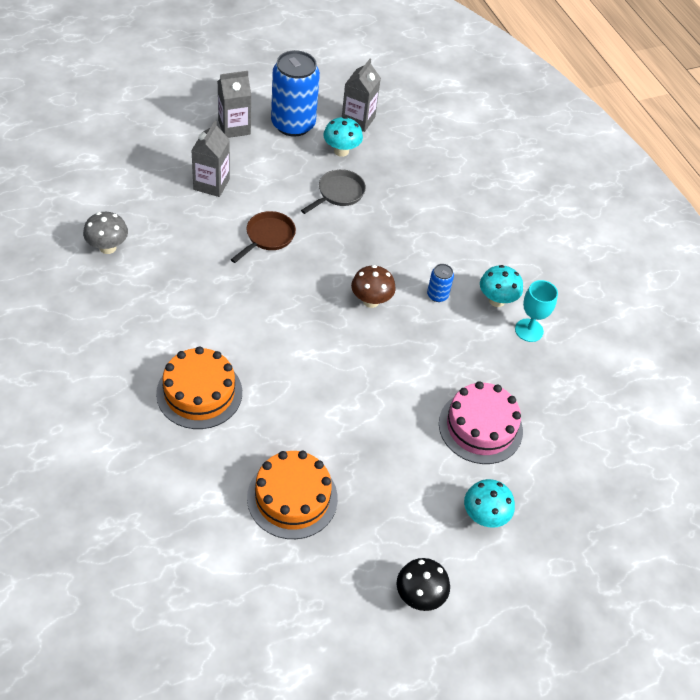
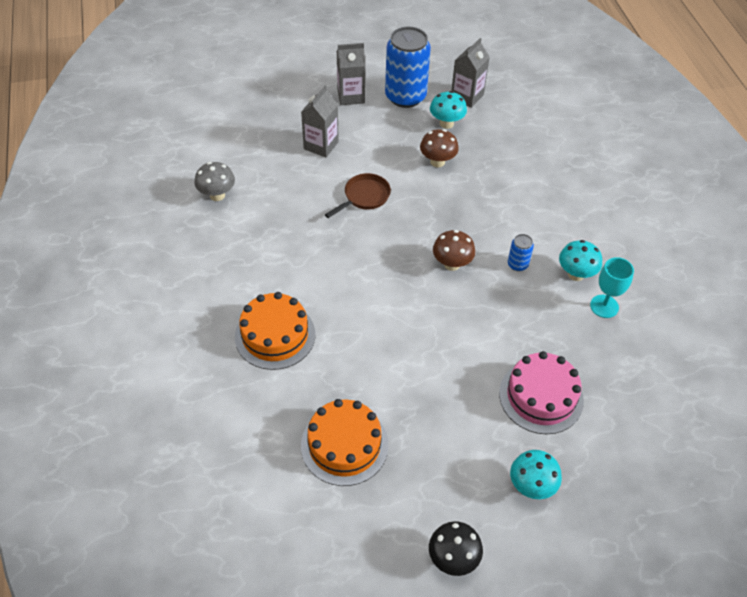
camera: 15 degrees right, 0 degrees up
grey pan [301,169,366,214] -> brown mushroom [420,129,459,167]

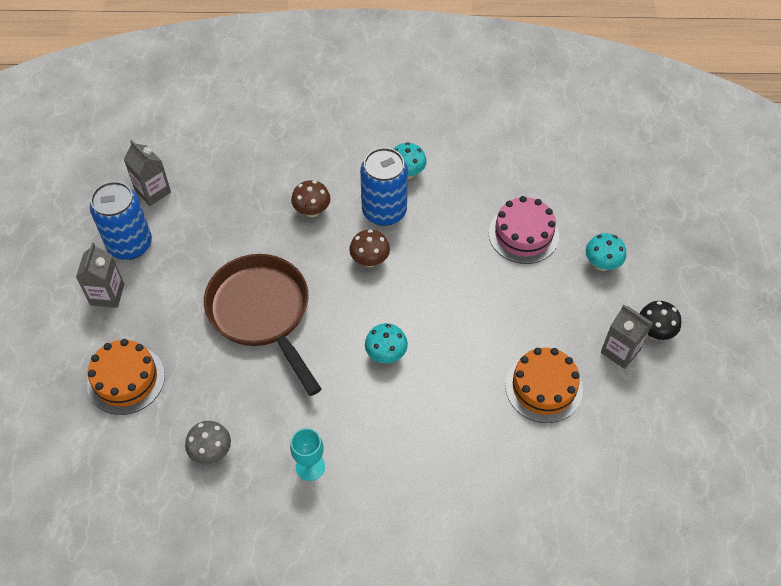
camera: 75 degrees left, 5 degrees up
orange cake [235,292,315,370] -> orange cake moved to [87,339,165,415]
grey carton [301,86,339,157] -> grey carton moved to [601,305,653,369]
brown pan [325,173,391,218] -> brown pan [204,254,321,396], size x2.17
brown mushroom [420,129,459,167] -> brown mushroom moved to [291,180,331,217]
turquoise mushroom [430,91,467,129] -> turquoise mushroom moved to [365,323,408,363]
blue can [508,234,534,271] -> blue can [360,147,408,226], size x2.27
turquoise goblet [590,257,634,318] -> turquoise goblet moved to [290,428,325,481]

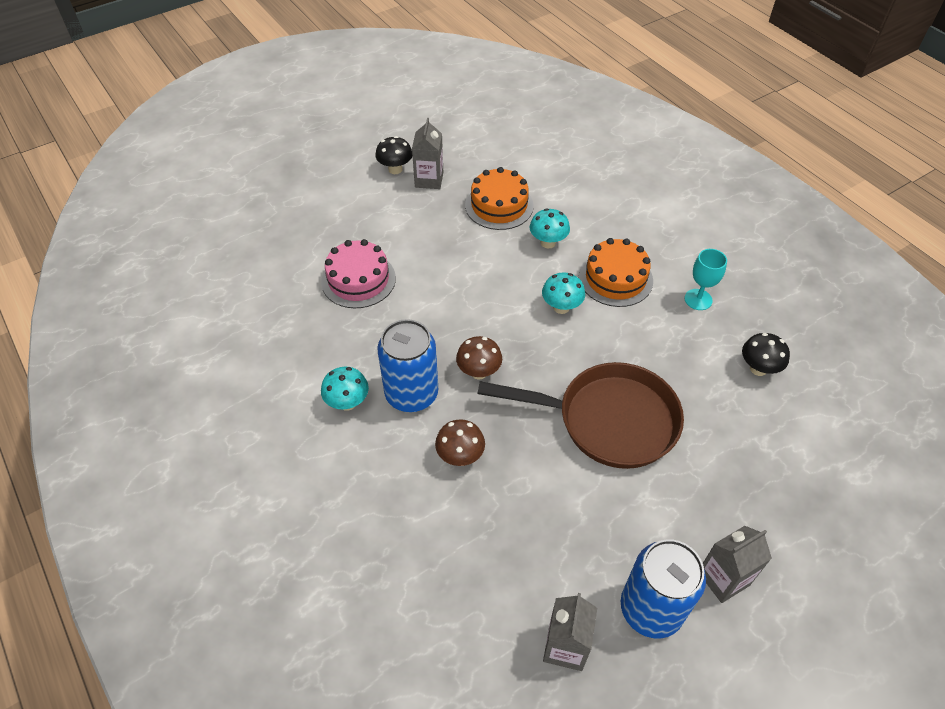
camera: 125 degrees left, 5 degrees down
orange cake [87,339,165,415] -> orange cake moved to [579,238,653,307]
grey mushroom [185,421,231,465] -> black mushroom [742,333,790,376]
brown pan [204,254,321,396] -> brown pan turned 105 degrees counterclockwise [477,362,684,469]
turquoise mushroom [586,233,626,271] -> turquoise mushroom moved to [529,208,570,249]

